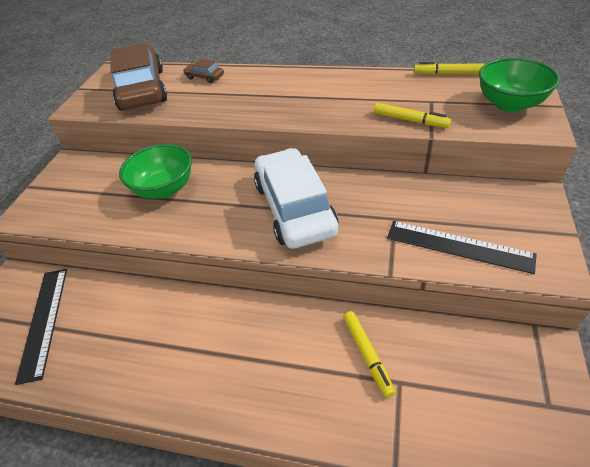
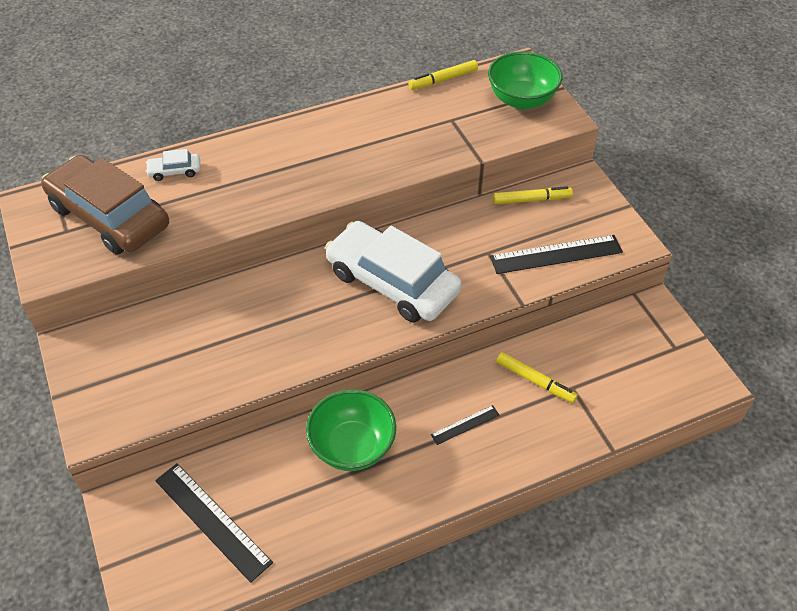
camera: 40 degrees left, 5 degrees up
green bowl [119,144,192,199] -> green bowl moved to [306,389,396,471]
brown car [183,59,224,83] -> white car [146,149,201,181]
yellow marker [374,103,451,128] -> yellow marker moved to [493,186,573,204]
none -> black ruler [431,405,499,445]

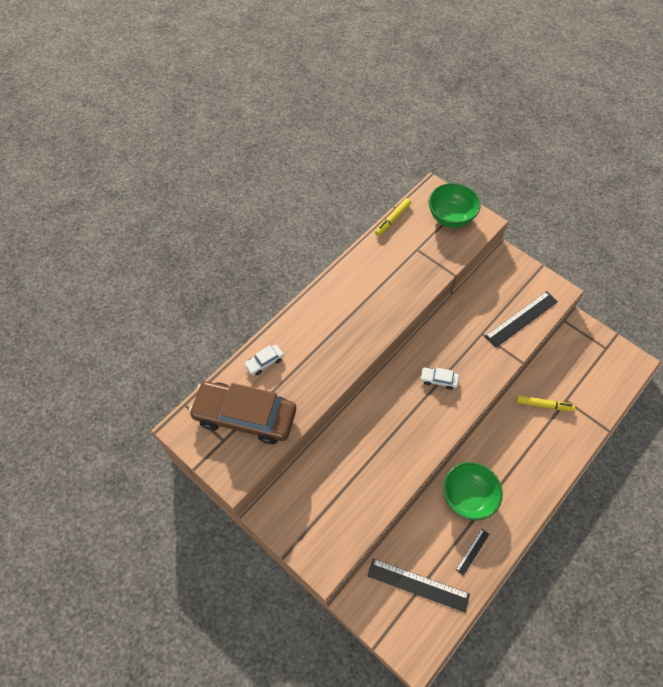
camera: 25 degrees left, 10 degrees up
white car [325,221,462,323] -> white car [420,368,459,390], size x0.40
black ruler [431,405,499,445] -> black ruler moved to [456,529,489,576]
yellow marker [493,186,573,204] -> none

